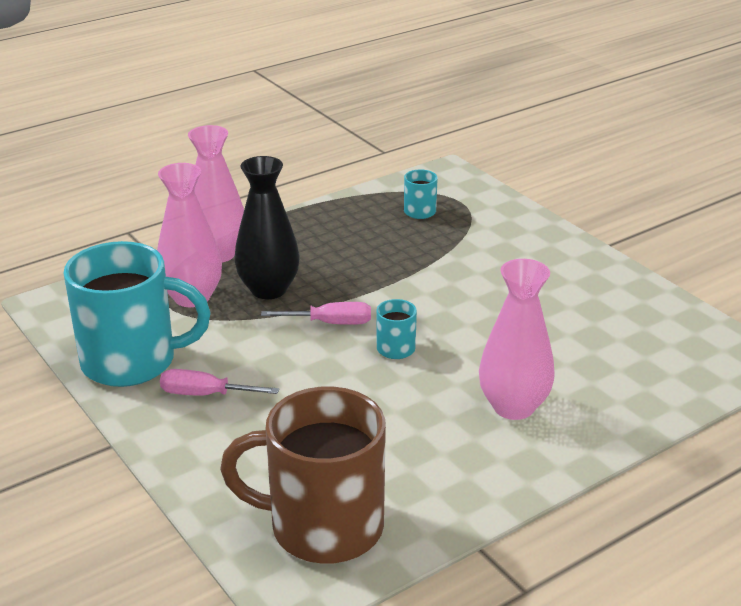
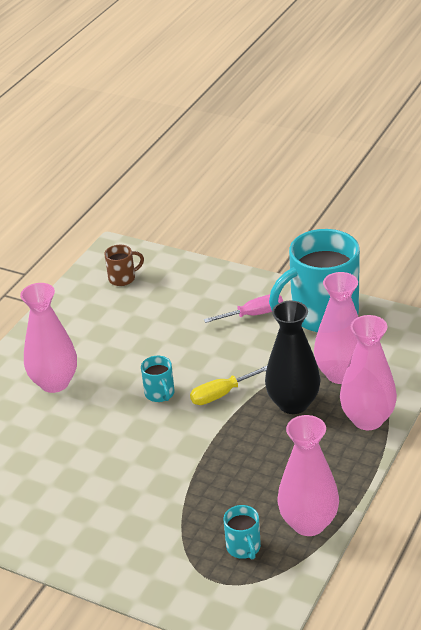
camera: 155 degrees right, 5 degrees up
brown mug [220,387,386,564] -> brown mug [104,245,144,286], size x0.43
pink screwdriver [261,302,371,325] -> yellow screwdriver [190,366,267,405]
none -> pink vase [278,415,339,536]

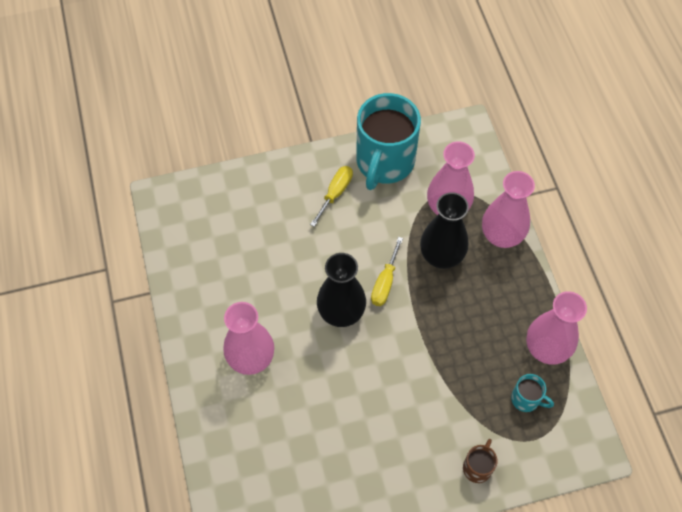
camera: 45 degrees left, 25 degrees up
brown mug [104,245,144,286] -> brown mug moved to [463,439,498,483]
turquoise mug [141,356,175,402] -> black vase [317,253,366,327]
pink screwdriver [204,294,283,323] -> yellow screwdriver [310,166,353,227]

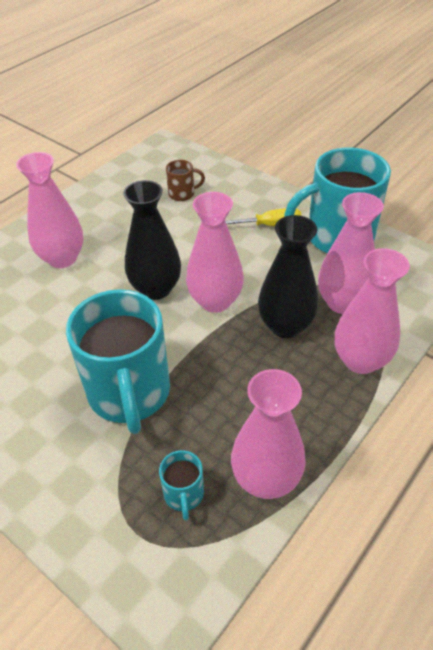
camera: 55 degrees right, 15 degrees down
yellow screwdriver [371,237,403,306] -> pink vase [186,192,244,313]
brown mug [463,439,498,483] -> brown mug moved to [166,160,205,201]
none -> turquoise mug [66,289,170,434]

